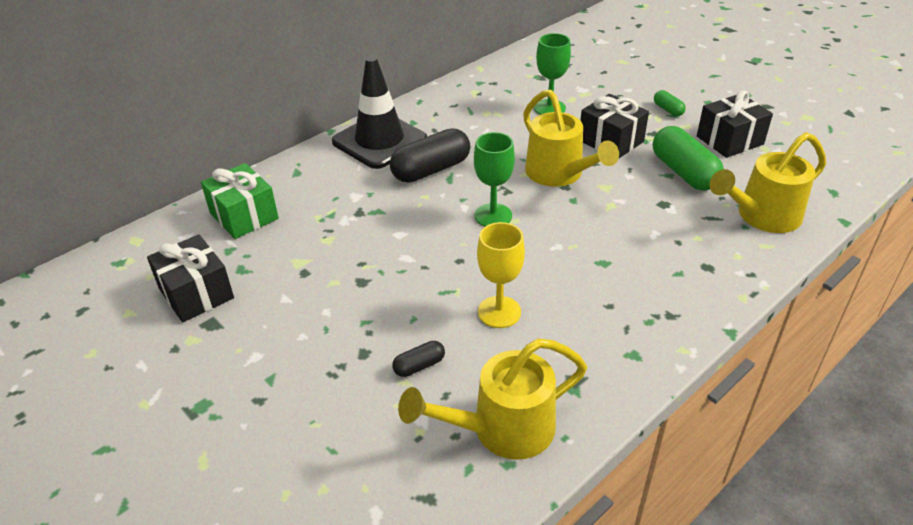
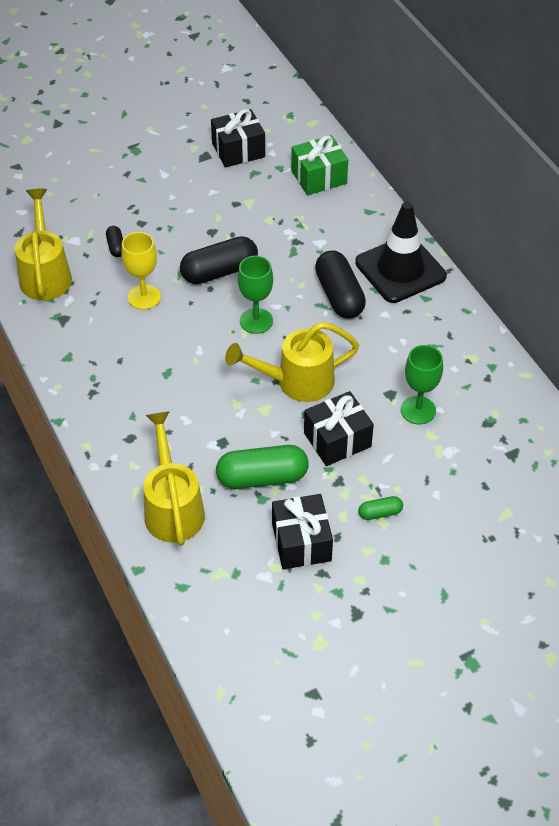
camera: 105 degrees right, 10 degrees up
none -> black capsule [180,236,258,284]

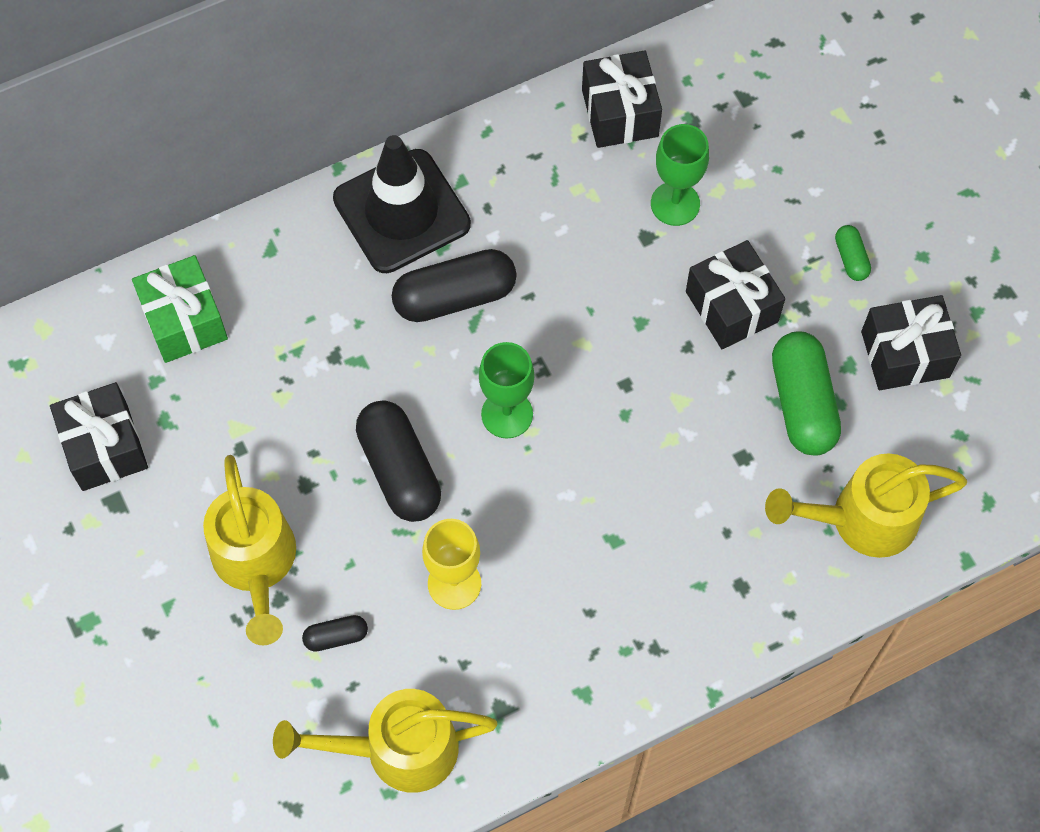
camera: 90 degrees left, 15 degrees up
yellow watering can [225,322,359,402] -> yellow watering can moved to [203,455,296,645]
none -> black gift [582,51,662,148]

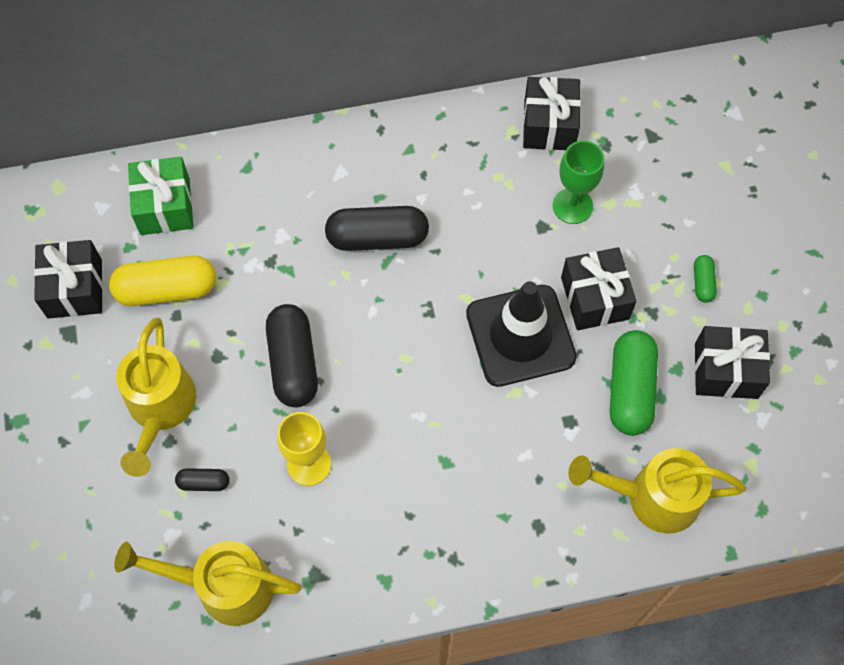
camera: 15 degrees right, 0 degrees up
black traffic cone [333,135,471,273] -> black traffic cone moved to [466,281,577,387]
green goblet [479,342,534,439] -> none
none -> yellow capsule [109,256,216,306]

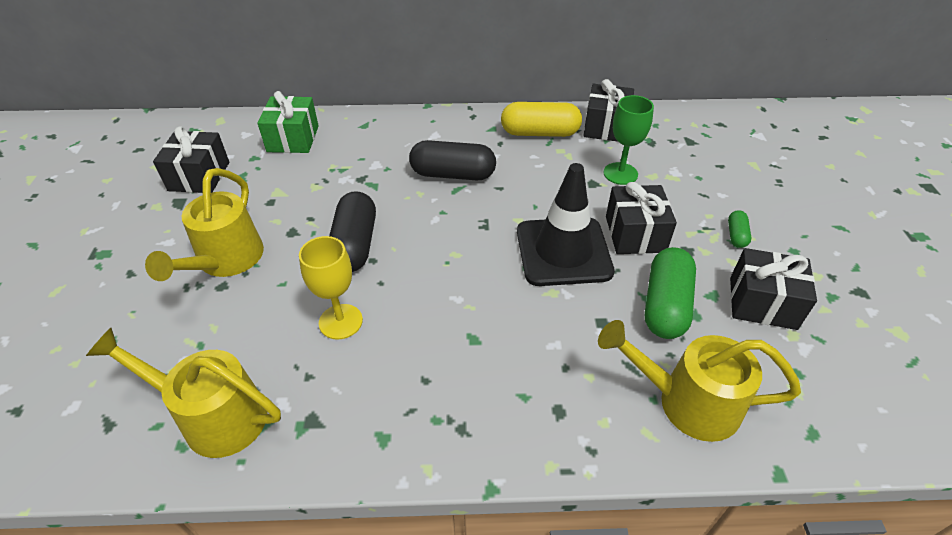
camera: 10 degrees right, 20 degrees down
yellow capsule [109,256,216,306] -> yellow capsule moved to [501,102,582,137]
black capsule [175,468,229,491] -> none

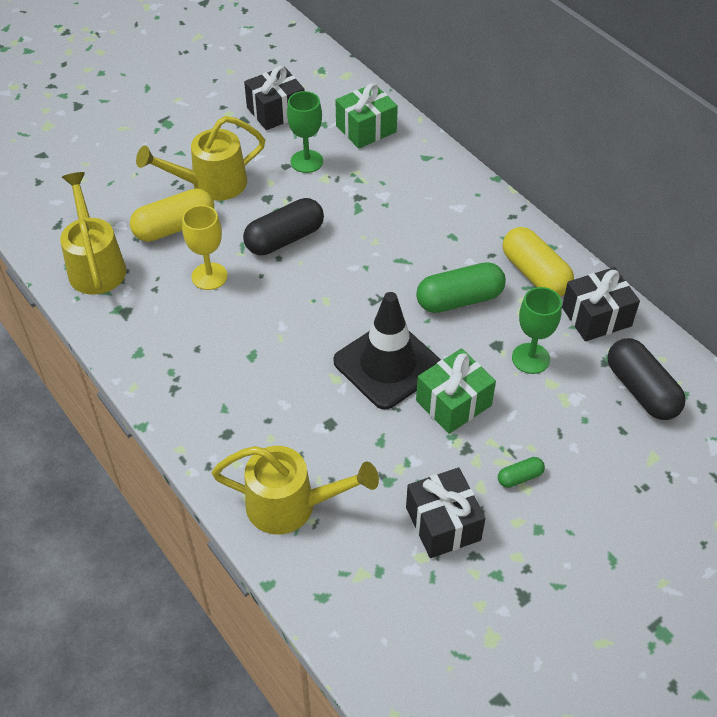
camera: 55 degrees right, 5 degrees up
black capsule [409,140,496,180] -> black capsule moved to [608,338,686,420]
yellow watering can [598,320,801,442] -> yellow watering can turned 120 degrees clockwise [212,446,379,535]
black gift [606,182,677,254] -> green gift [416,348,496,434]
green capsule [645,247,696,339] -> green capsule moved to [416,262,506,313]
none -> yellow capsule [130,189,214,242]
none -> green goblet [287,91,323,173]

